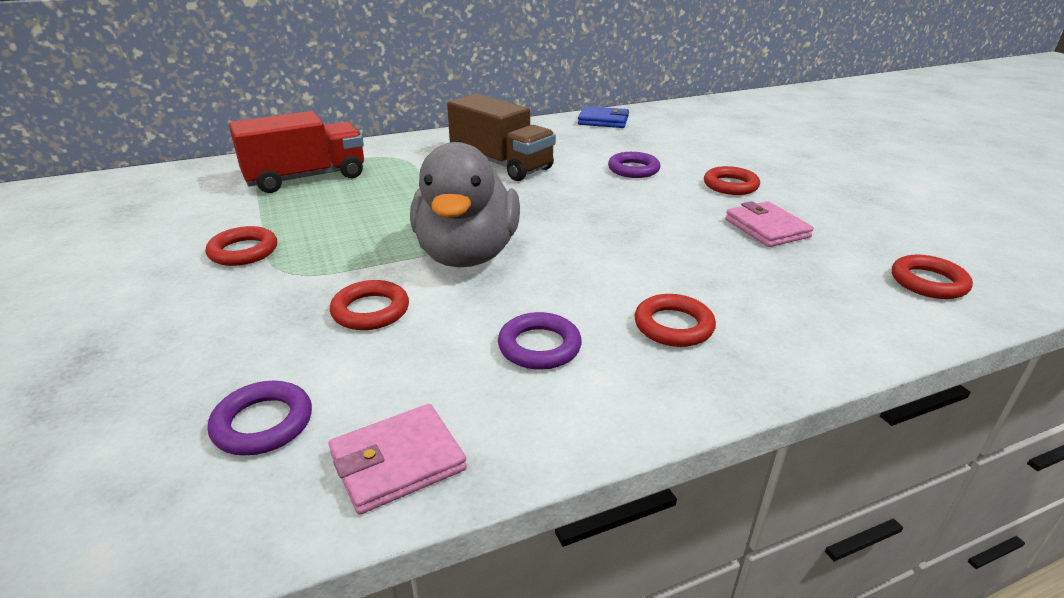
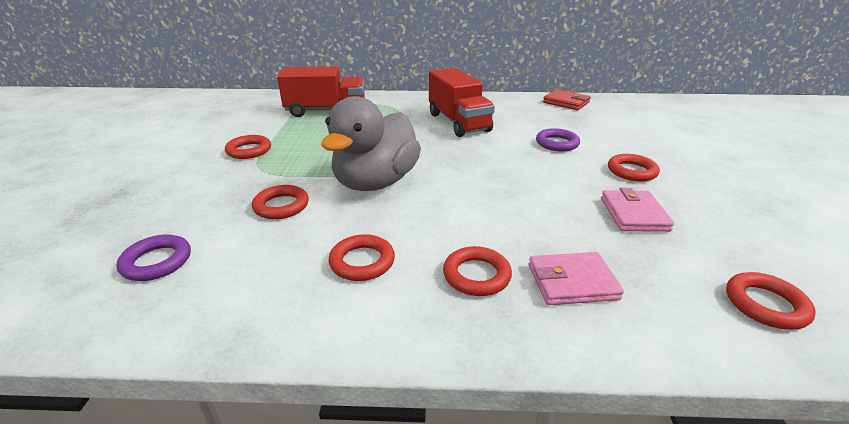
camera: 25 degrees right, 0 degrees up
pink wallet [329,404,467,515] -> pink wallet moved to [529,252,624,305]
brown truck [447,93,556,181] -> red truck [429,68,495,137]
purple ring [498,312,582,370] -> red ring [329,234,395,281]
blue wallet [578,106,629,128] -> red wallet [543,89,591,110]

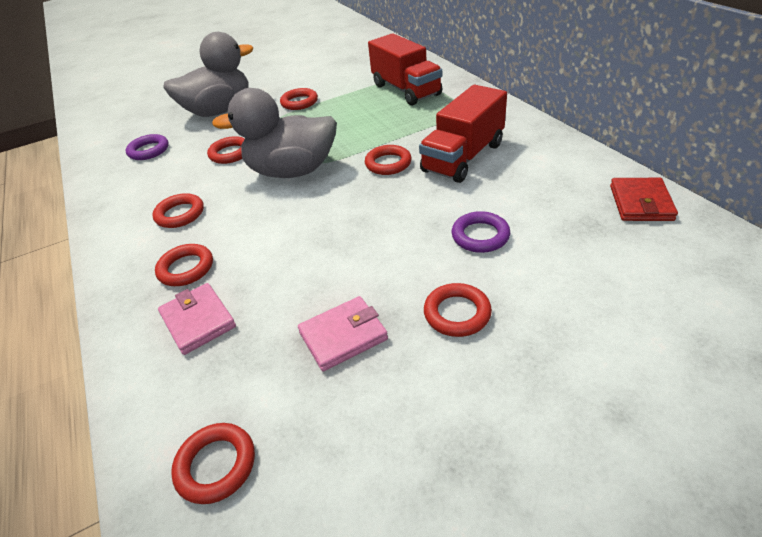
camera: 65 degrees right, 10 degrees up
none -> grey duck [163,32,253,117]
none -> red ring [365,145,412,175]

